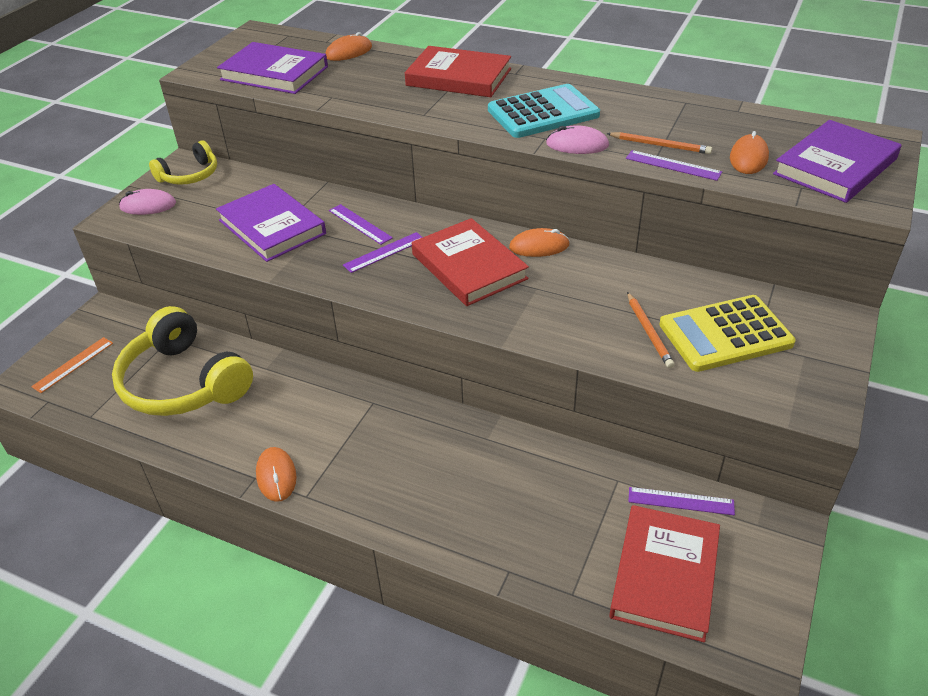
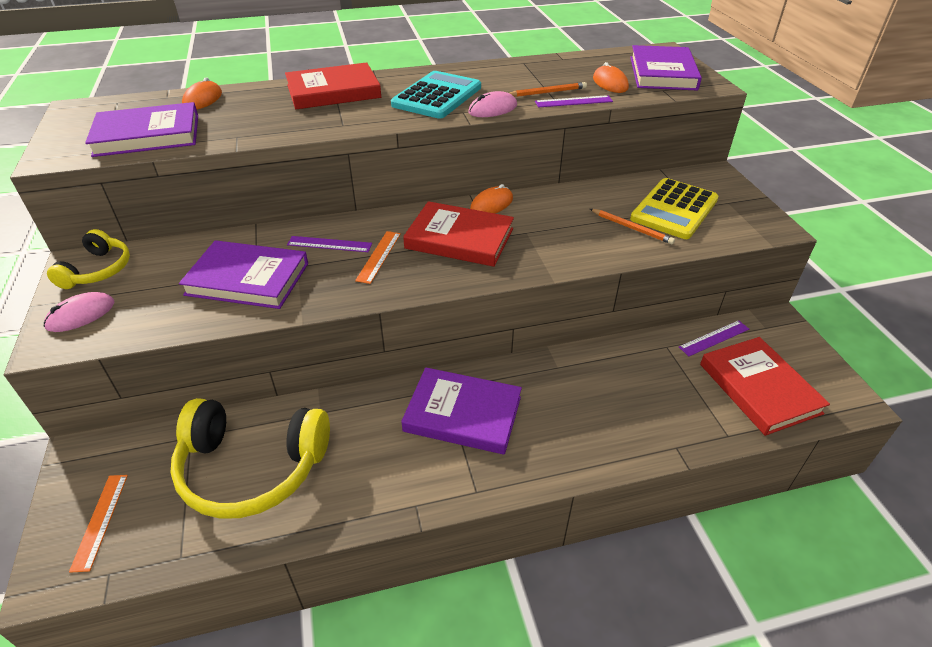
camera: 40 degrees left, 0 degrees up
orange mouse [256,447,297,502] -> none
purple ruler [343,232,423,273] -> orange ruler [355,231,401,284]
none -> purple book [401,367,522,455]

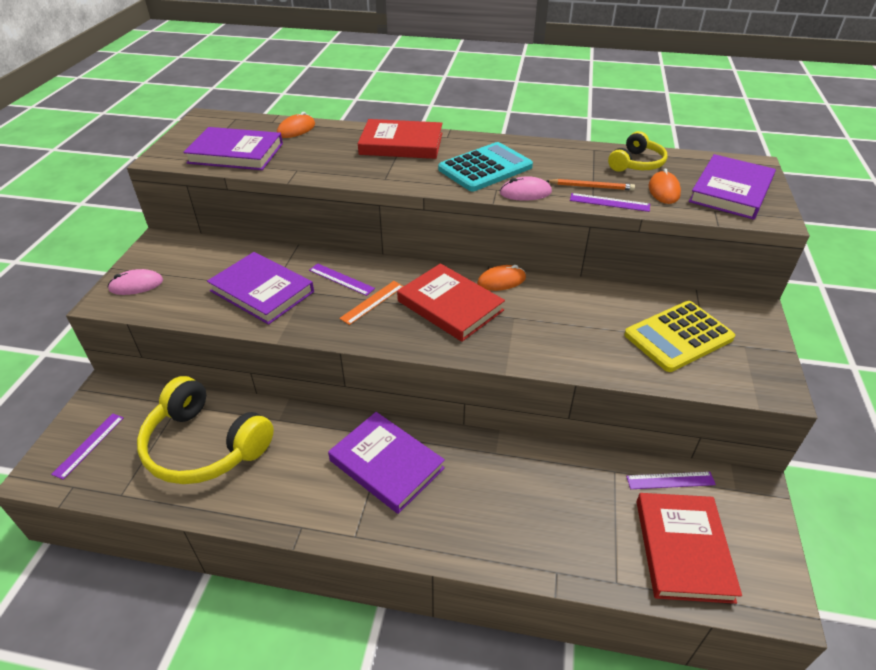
camera: 25 degrees right, 0 degrees up
yellow headphones [47,229,130,289] -> yellow headphones moved to [608,131,667,172]
orange ruler [69,475,128,573] -> purple ruler [51,413,124,480]
orange pencil [590,209,675,244] -> none

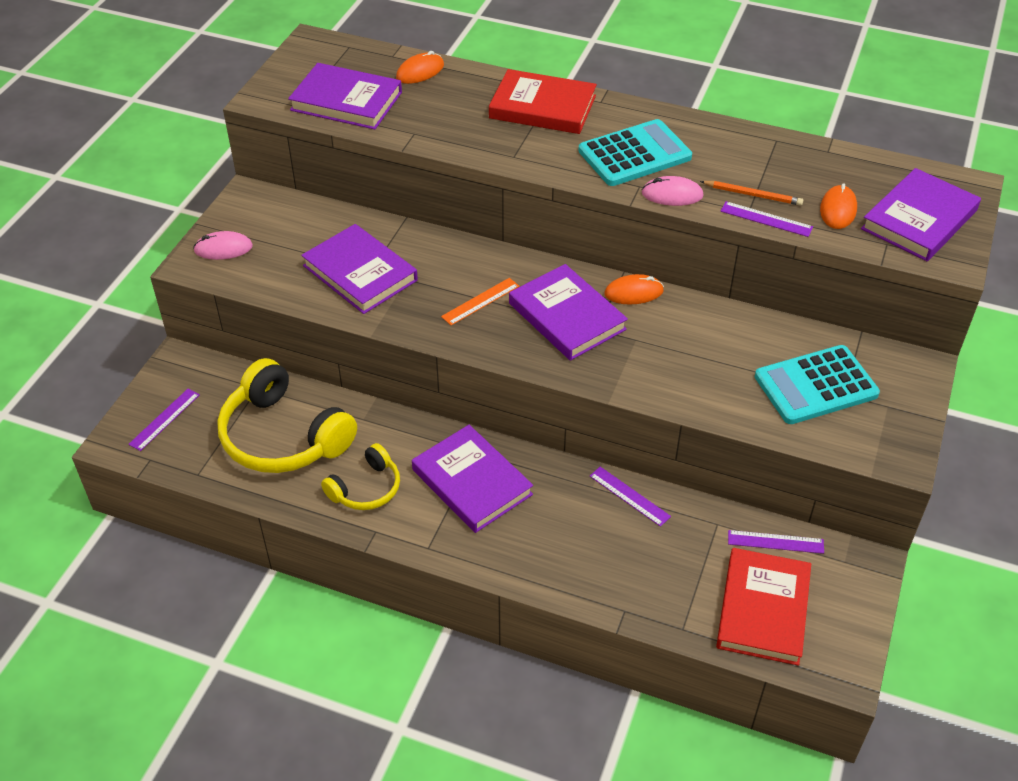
camera: 10 degrees right, 5 degrees up
purple ruler [309,263,375,296] -> purple ruler moved to [590,467,671,527]
red book [397,263,505,342] -> purple book [509,264,628,361]
yellow headphones [608,131,667,172] -> yellow headphones moved to [321,443,400,510]
yellow calculator [624,301,735,372] -> turquoise calculator [755,345,880,424]

